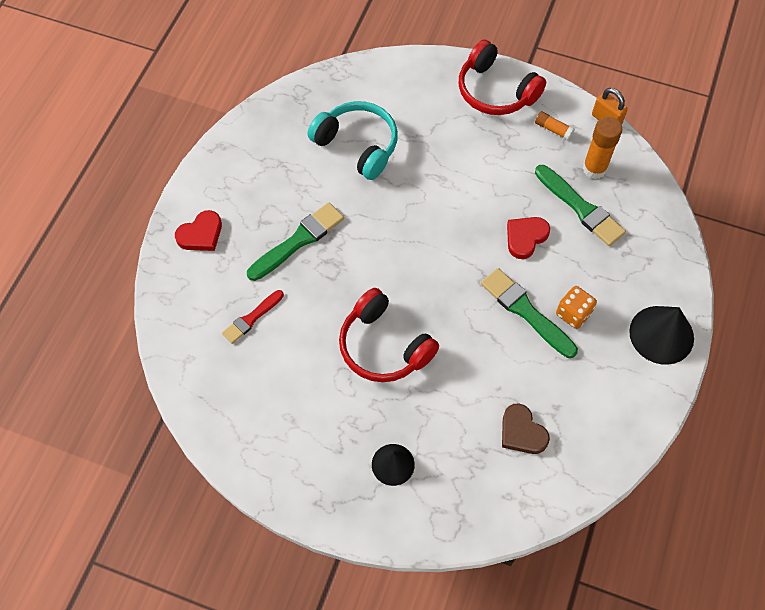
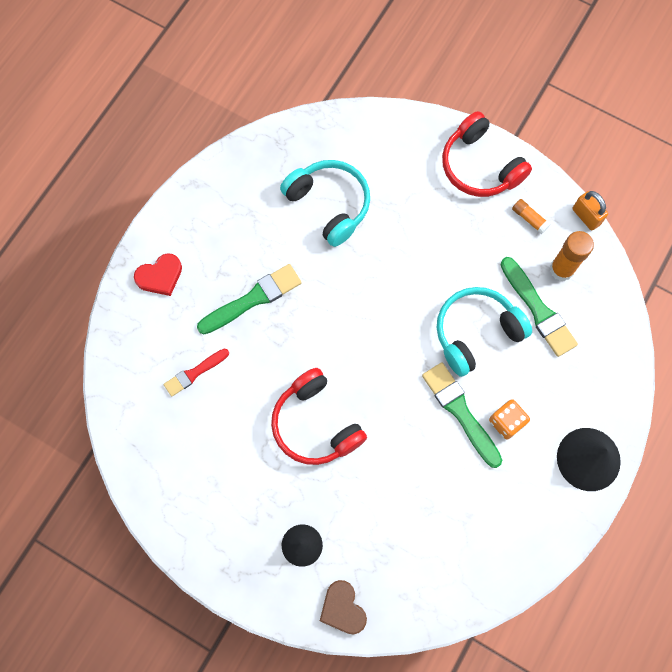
camera: 10 degrees right, 10 degrees up
brown heart [502,404,550,454] -> brown heart moved to [320,580,367,634]
red heart [507,217,550,259] -> turquoise headphones [437,287,532,377]

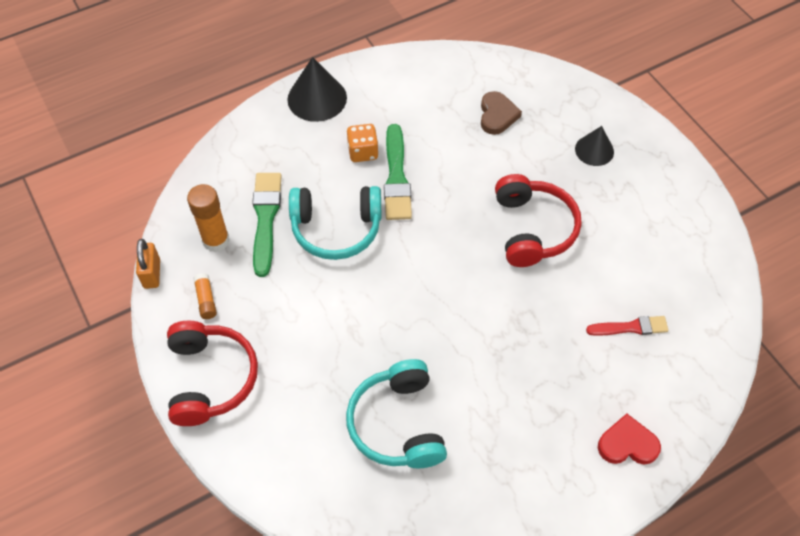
camera: 150 degrees left, 15 degrees down
green brush [197,264,302,334] -> none
brown heart [320,580,367,634] -> brown heart moved to [481,91,522,135]

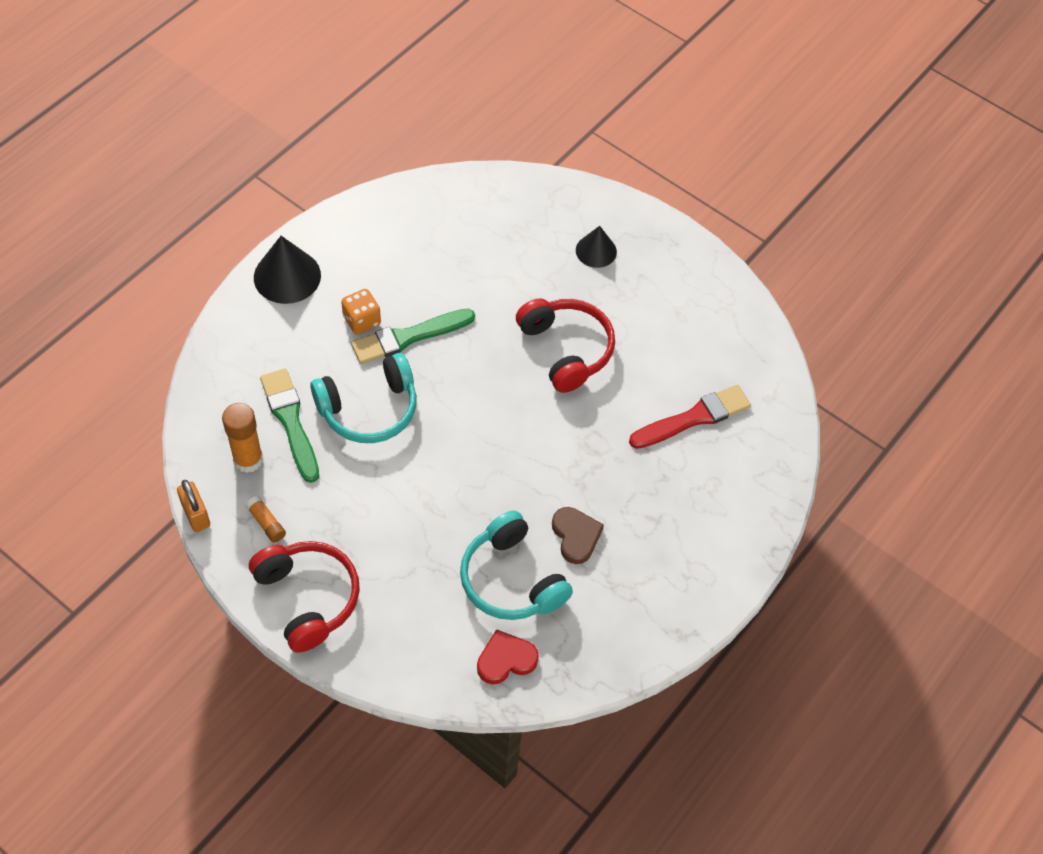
camera: 25 degrees left, 0 degrees up
green brush [384,124,412,220] -> green brush turned 90 degrees clockwise [351,309,475,364]
brown heart [481,91,522,135] -> brown heart moved to [552,507,604,564]
red brush [586,316,668,336] -> red brush [629,385,751,449], size x1.60
red heart [598,413,661,465] -> red heart moved to [477,629,539,684]

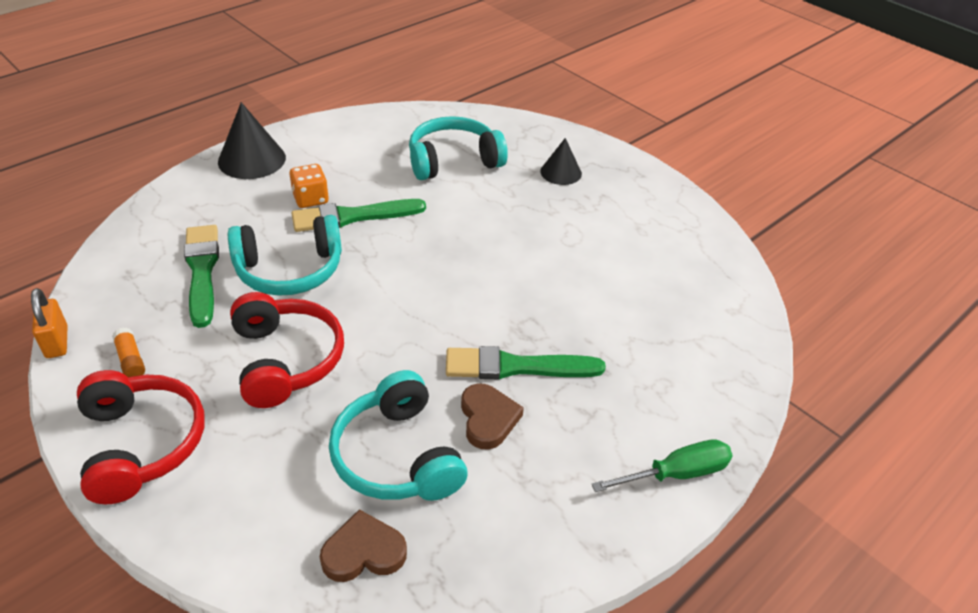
camera: 10 degrees right, 15 degrees down
orange glue stick [222,403,263,473] -> none
red heart [477,629,539,684] -> brown heart [320,510,407,582]
red headphones [516,298,615,393] -> red headphones moved to [230,292,344,408]
red brush [629,385,751,449] -> none
none -> turquoise headphones [409,116,508,180]
none -> green brush [446,346,606,379]
none -> green screwdriver [591,439,733,492]

